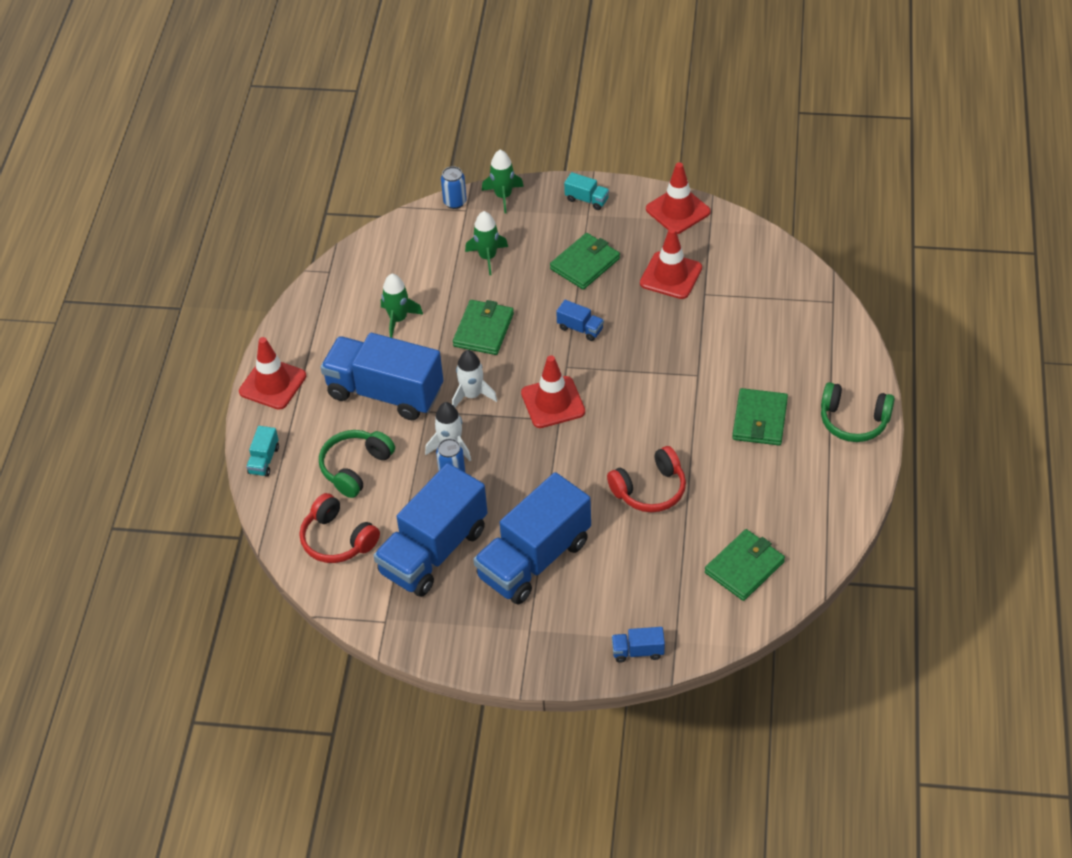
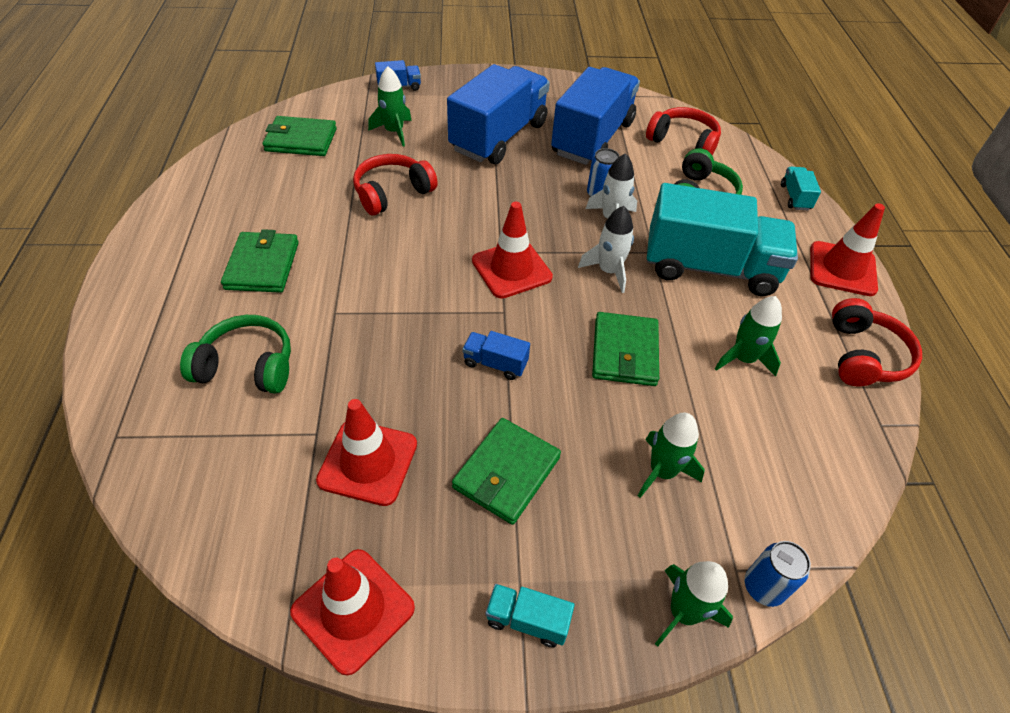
camera: 165 degrees right, 0 degrees up
blue truck [320,333,443,420] -> turquoise truck [647,183,798,296]
green wallet [705,529,785,601] -> green wallet turned 60 degrees clockwise [263,116,337,156]
green headphones [821,382,895,442] -> green headphones moved to [180,315,291,394]
none -> green rocket [368,67,412,147]
none -> red headphones [832,298,922,386]

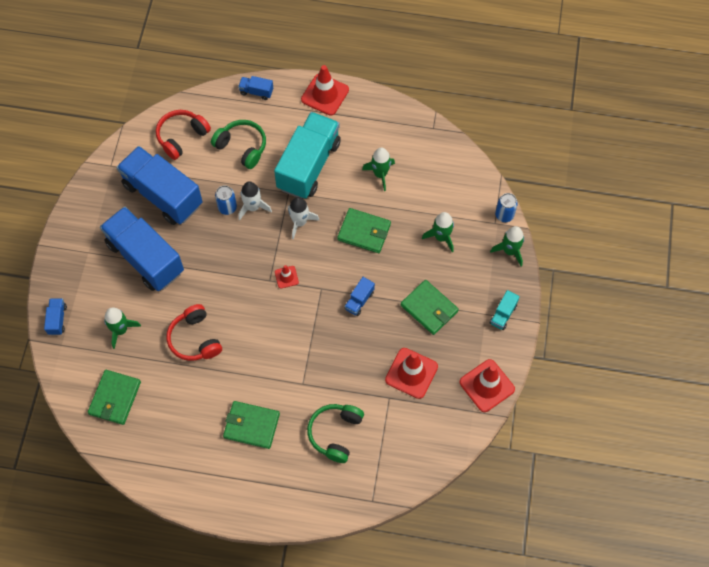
camera: 75 degrees left, 15 degrees up
red traffic cone [472,202,553,298] -> red traffic cone [275,265,299,289], size x0.51
turquoise truck [781,167,821,210] -> blue truck [238,76,273,100]
red headphones [832,298,922,386] -> none

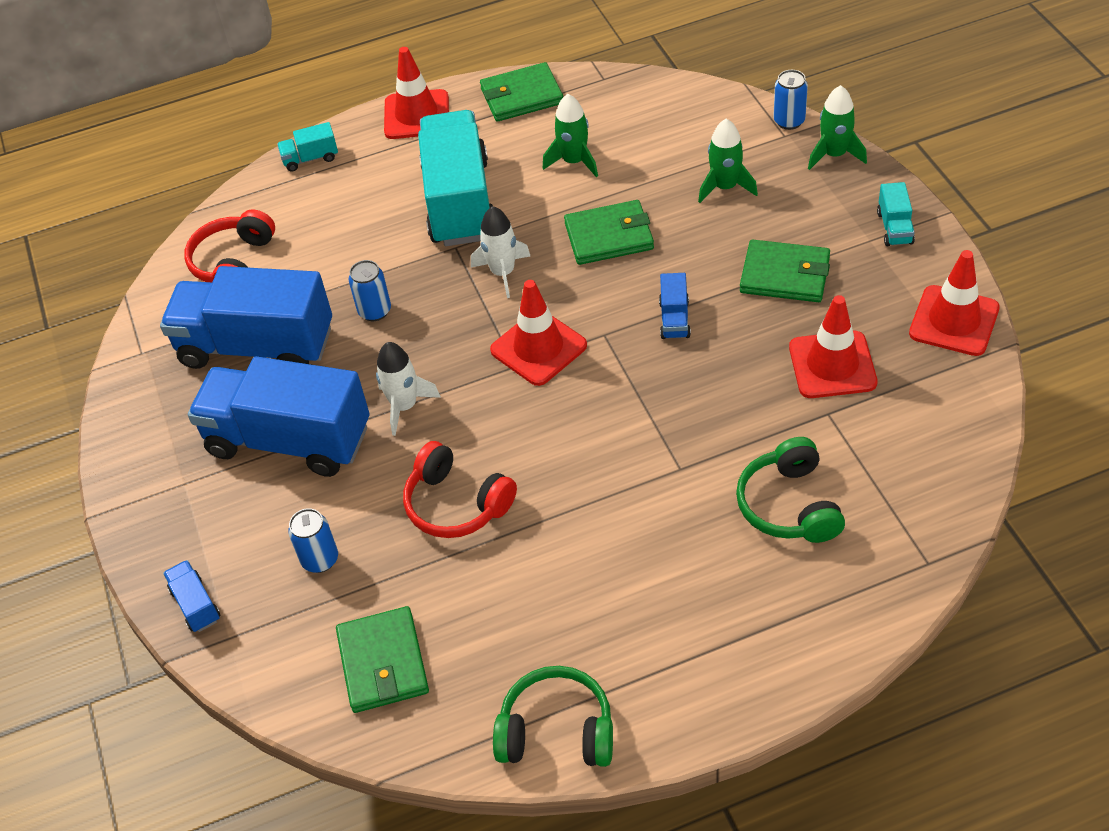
camera: 25 degrees left, 15 degrees down
green rocket [104,308,141,349] -> blue can [288,508,338,573]
green headphones [211,120,266,169] -> green headphones moved to [493,666,613,767]
green wallet [223,401,280,449] -> green wallet moved to [480,62,563,122]
blue truck [238,76,273,100] -> turquoise truck [277,122,338,172]
white rocket [238,181,272,221] -> white rocket moved to [376,342,441,436]
red traffic cone [275,265,299,289] -> red traffic cone [490,280,587,386], size x1.96

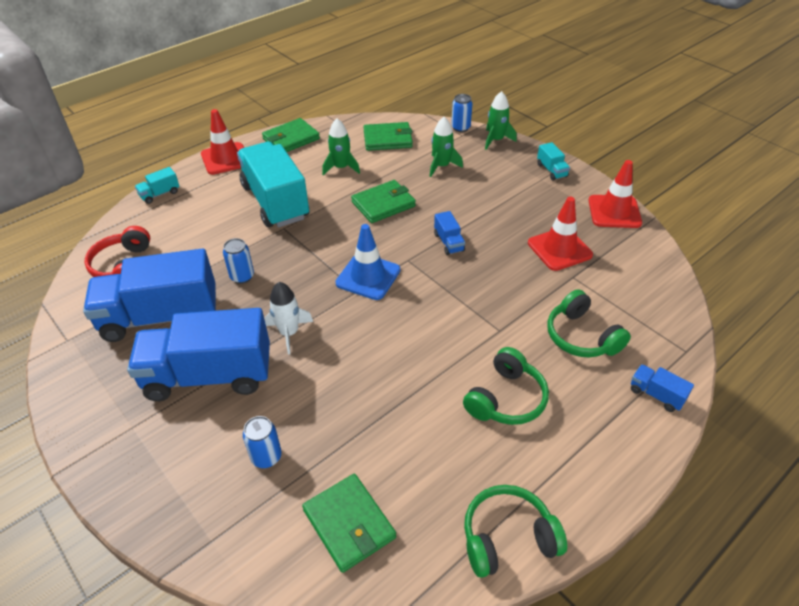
camera: 25 degrees left, 5 degrees down
blue truck [163,560,220,632] -> blue truck moved to [631,364,694,412]
red headphones [403,441,517,538] -> none
white rocket [471,206,530,298] -> none
red traffic cone [490,280,587,386] -> blue traffic cone [335,224,400,300]
green wallet [740,240,830,302] -> green wallet moved to [363,122,413,151]
none -> green headphones [463,347,549,425]

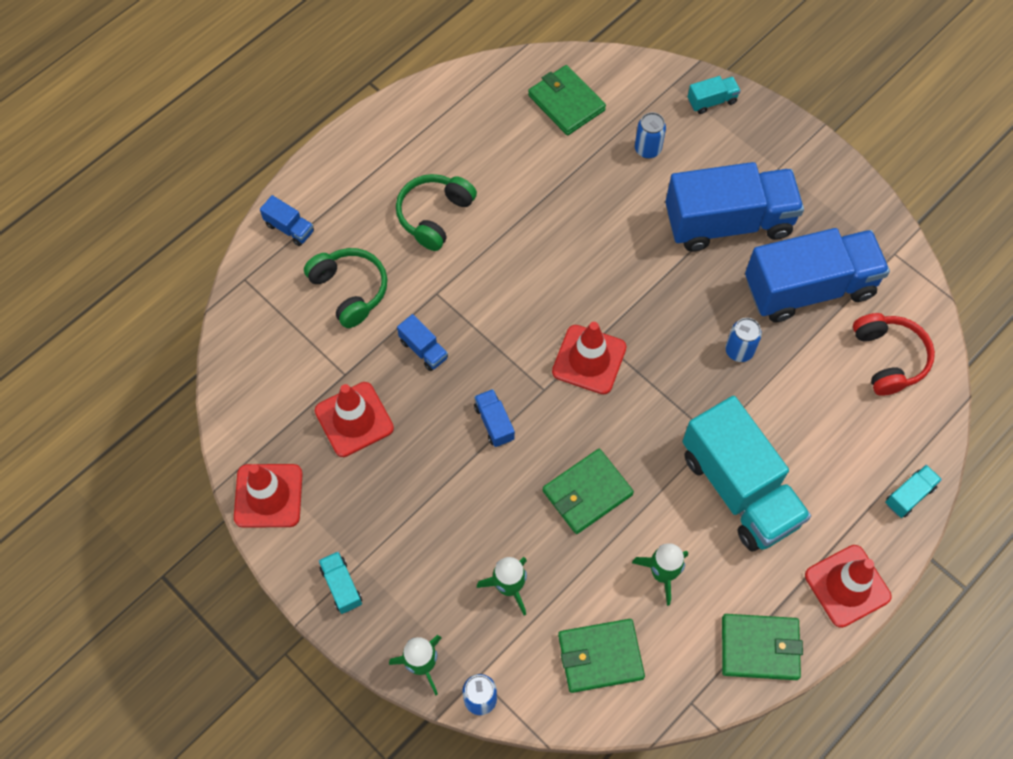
camera: 175 degrees right, 20 degrees up
green wallet [262,118,320,152] -> green wallet turned 45 degrees clockwise [722,614,803,680]
white rocket [265,282,313,354] -> none
blue traffic cone [335,224,400,300] -> red traffic cone [552,322,627,394]
green headphones [464,485,567,578] -> none
none -> blue truck [397,314,448,371]
none -> turquoise truck [688,76,741,114]

